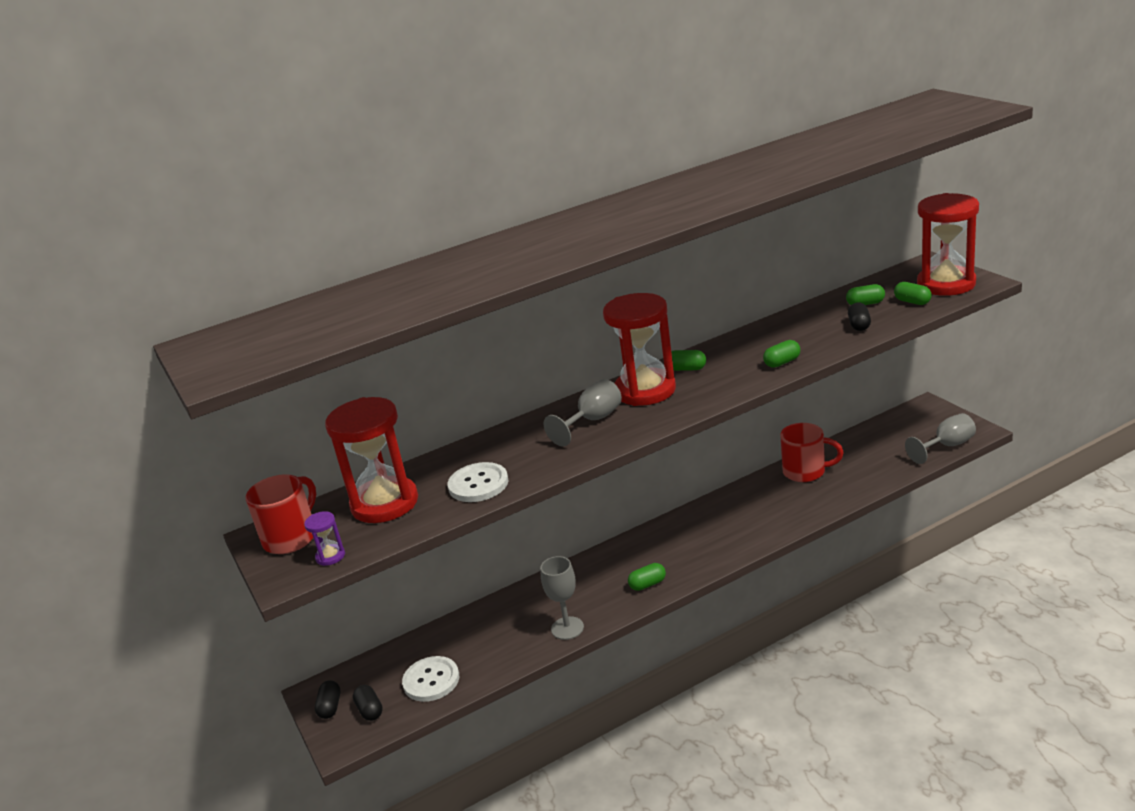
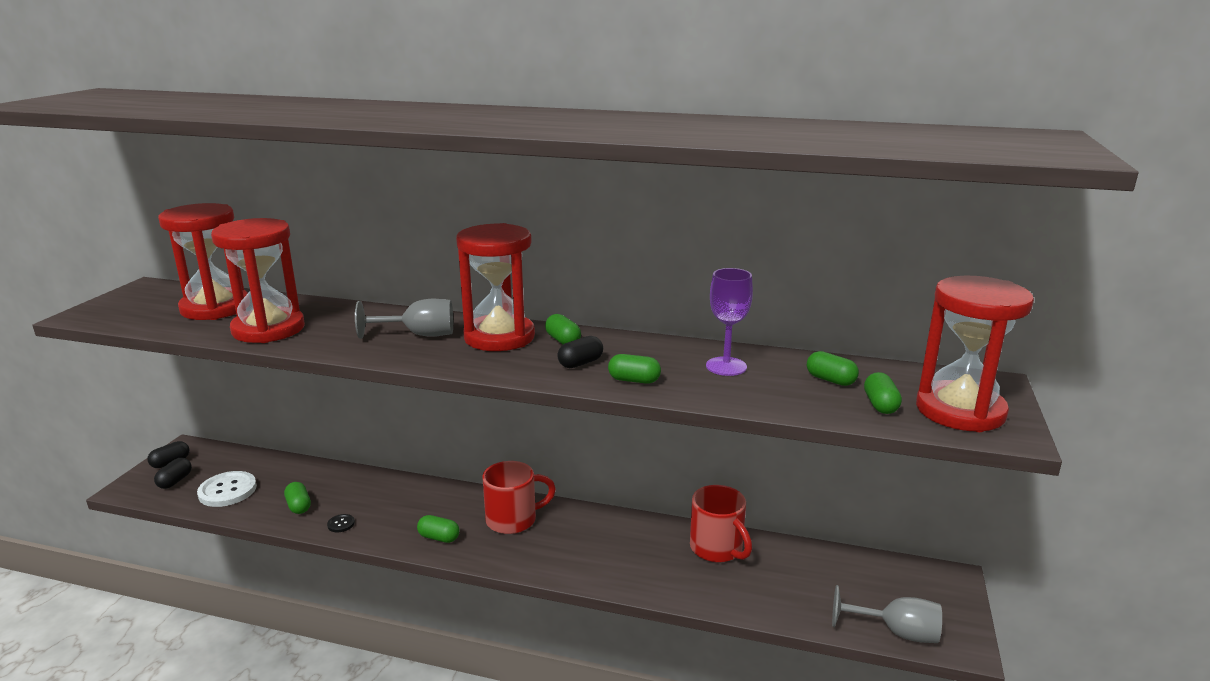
camera: 40 degrees right, 5 degrees down
red mug [245,474,316,554] -> red mug moved to [482,461,556,534]
purple hourglass [304,511,345,566] -> none
white button [448,462,508,502] -> red hourglass [211,218,305,343]
grey goblet [540,556,584,640] -> black button [327,514,355,532]
black capsule [848,302,871,331] -> black capsule moved to [557,336,603,368]
none -> green capsule [284,482,311,514]
none -> purple goblet [706,268,753,376]

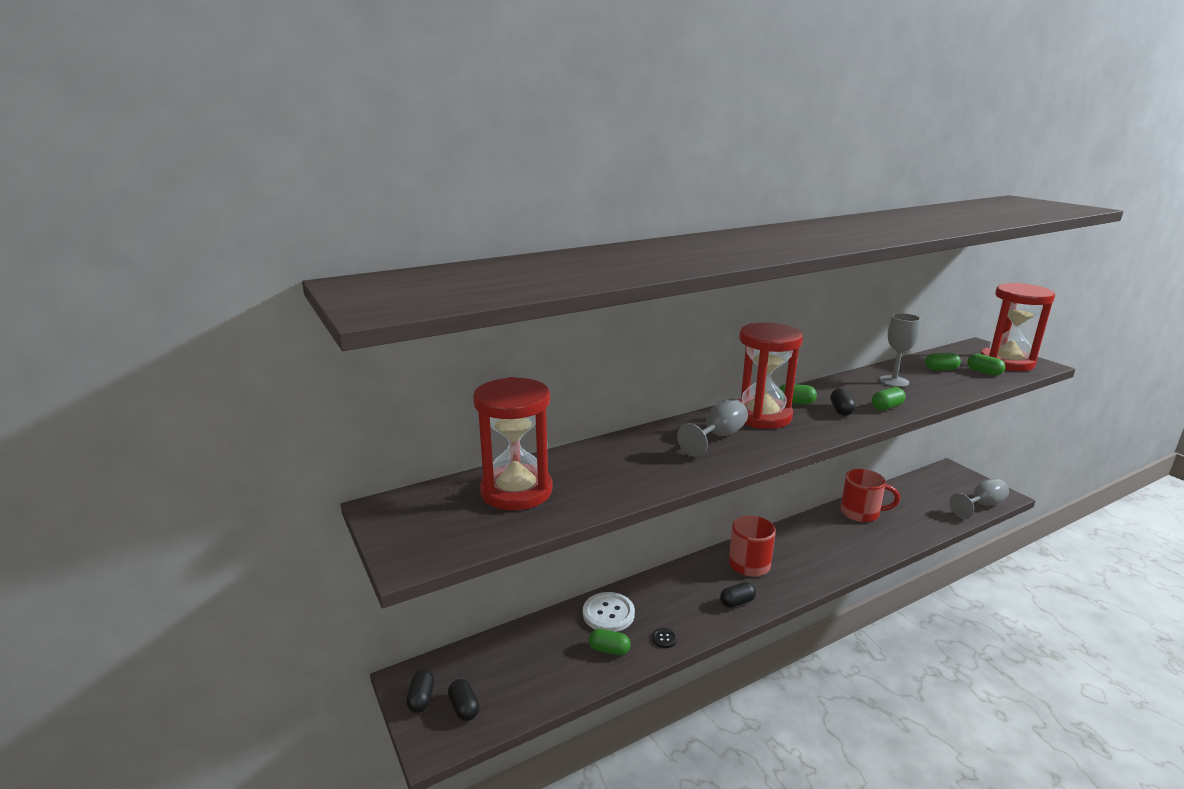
camera: 45 degrees left, 0 degrees up
white button [197,471,257,507] -> white button moved to [583,592,635,632]
red hourglass [211,218,305,343] -> none
green capsule [417,515,459,543] -> black capsule [720,582,756,608]
purple goblet [706,268,753,376] -> grey goblet [879,313,921,387]

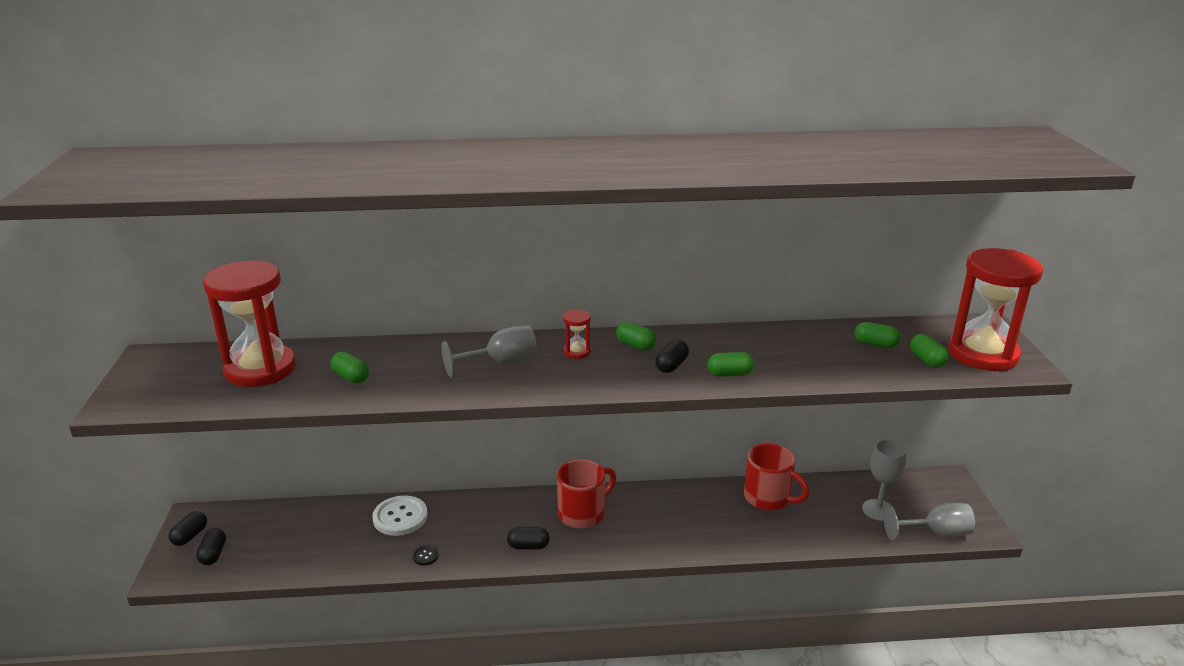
camera: 25 degrees right, 5 degrees up
green capsule [589,629,631,655] -> green capsule moved to [331,352,369,383]
red hourglass [738,322,803,429] -> red hourglass [563,309,591,359], size x0.41
grey goblet [879,313,921,387] -> grey goblet moved to [862,439,906,521]

